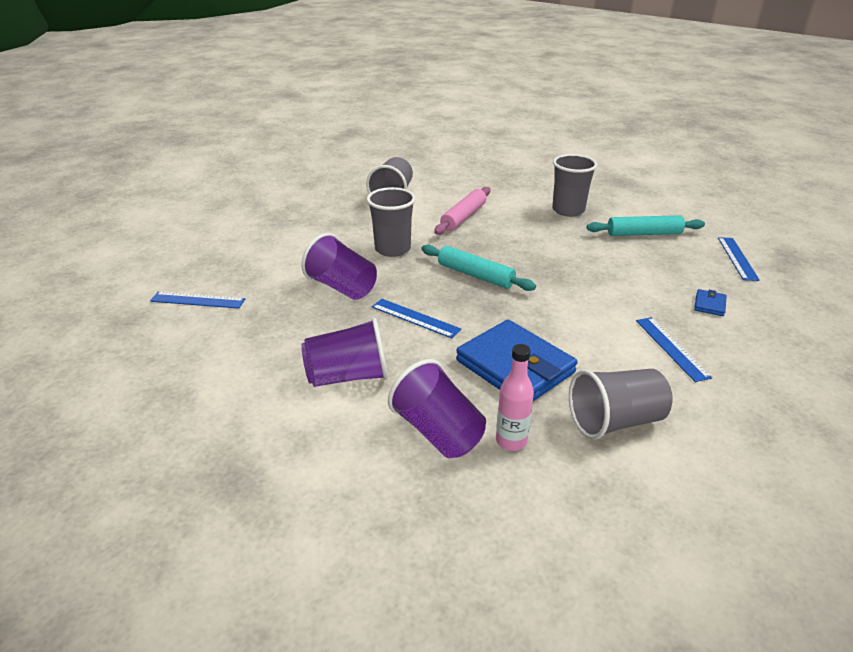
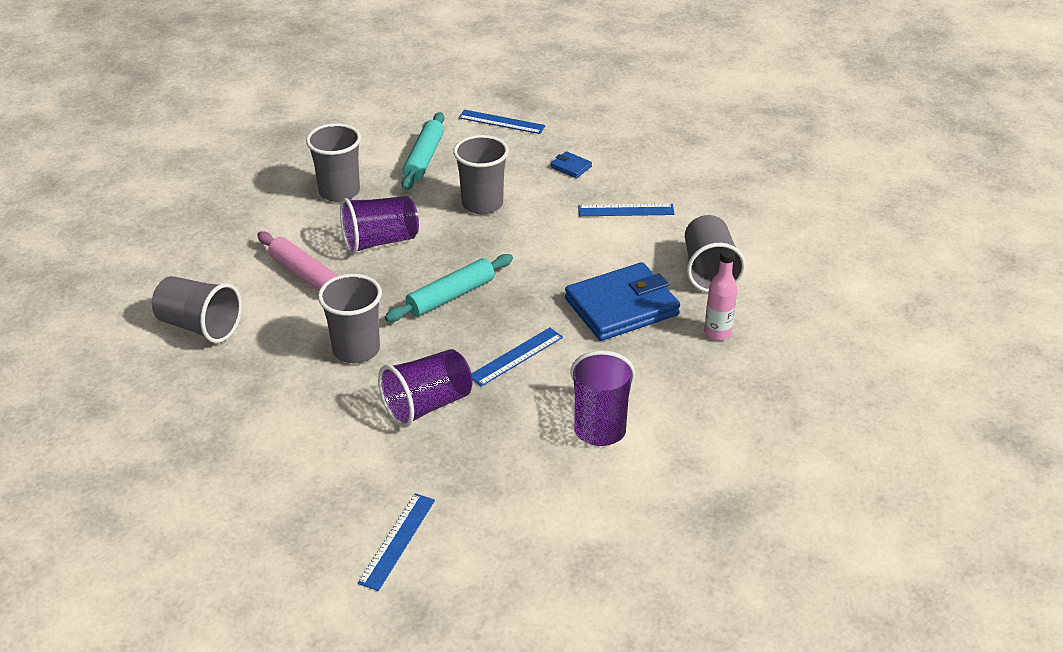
camera: 75 degrees left, 5 degrees up
purple cup [388,359,486,458] -> purple cup moved to [340,196,419,255]
none -> grey cup [453,135,509,214]

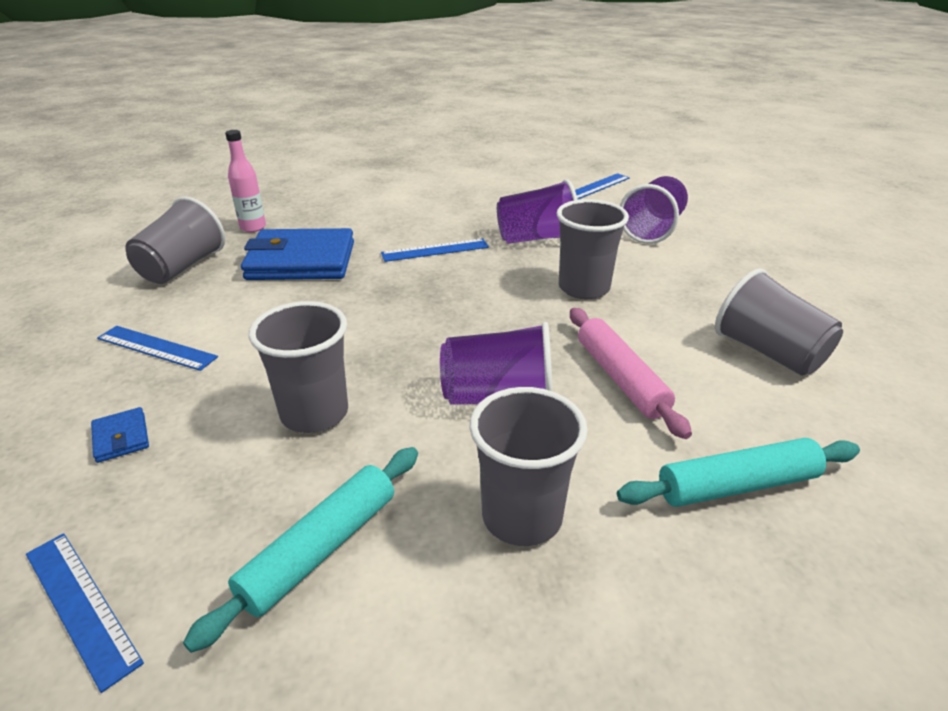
camera: 155 degrees left, 5 degrees down
turquoise rolling pin [385,254,513,322] -> turquoise rolling pin moved to [617,438,860,507]
purple cup [571,350,635,446] -> purple cup moved to [620,176,688,244]

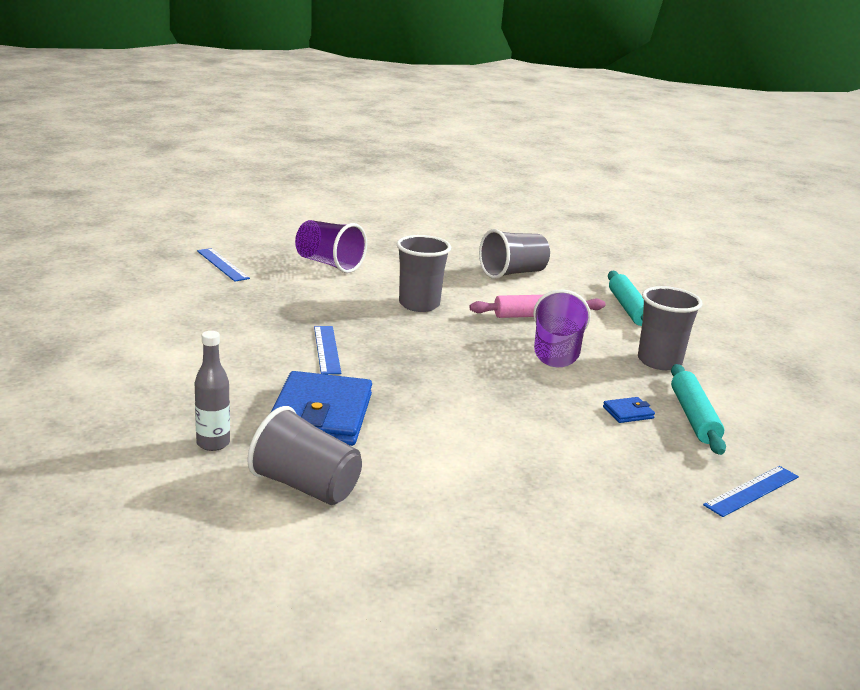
camera: 85 degrees left, 10 degrees down
blue wallet [91,407,149,463] -> blue wallet moved to [603,397,655,423]
blue ruler [97,326,218,371] -> none
turquoise rolling pin [183,447,418,653] -> turquoise rolling pin turned 45 degrees clockwise [671,364,726,455]
pink bottle [225,130,266,232] -> grey bottle [195,331,230,451]
grey cup [249,301,348,433] -> none
purple cup [497,179,578,244] -> none

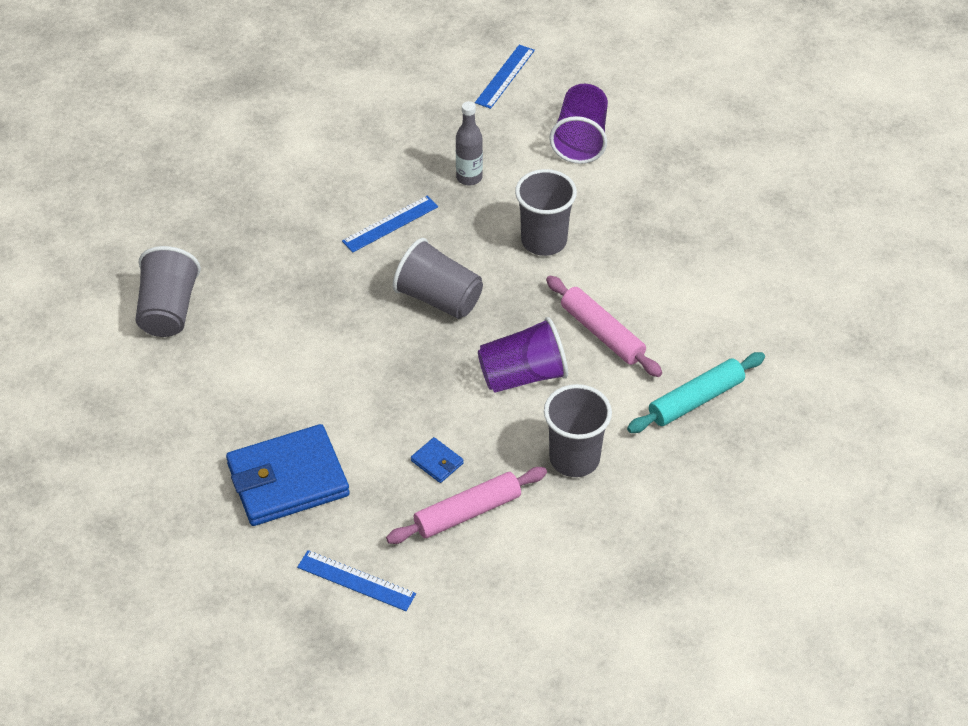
camera: 65 degrees right, 25 degrees up
grey bottle [195,331,230,451] -> grey bottle moved to [456,101,483,185]
blue wallet [270,371,372,446] -> blue wallet moved to [226,424,350,526]
grey cup [479,229,550,279] -> grey cup moved to [393,238,483,319]
turquoise rolling pin [671,364,726,455] -> pink rolling pin [386,467,547,544]

